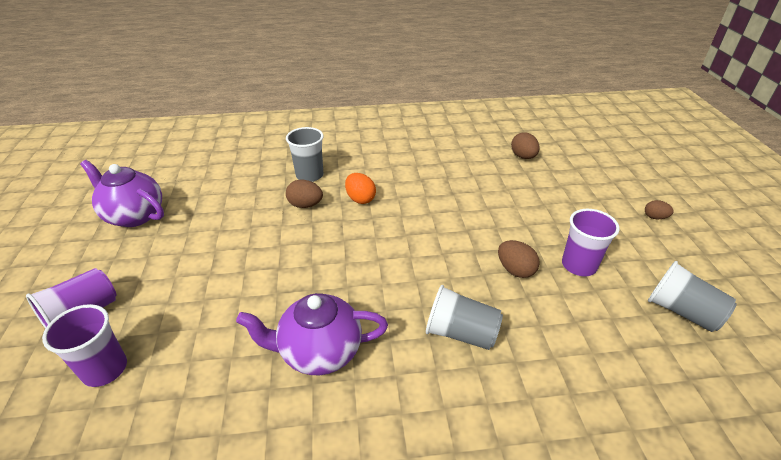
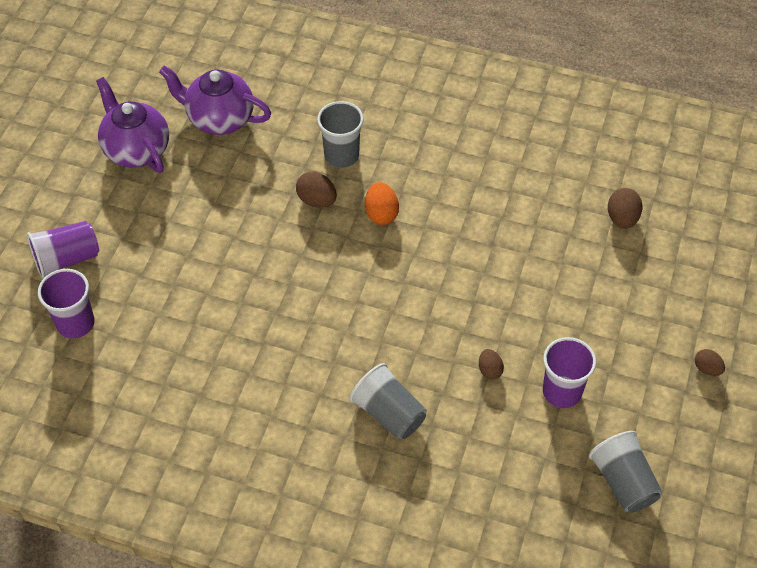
camera: 25 degrees right, 15 degrees up
purple teapot [236,293,388,375] -> purple teapot moved to [159,66,271,135]
brown egg [498,240,540,278] -> brown egg [479,349,504,380], size x0.65

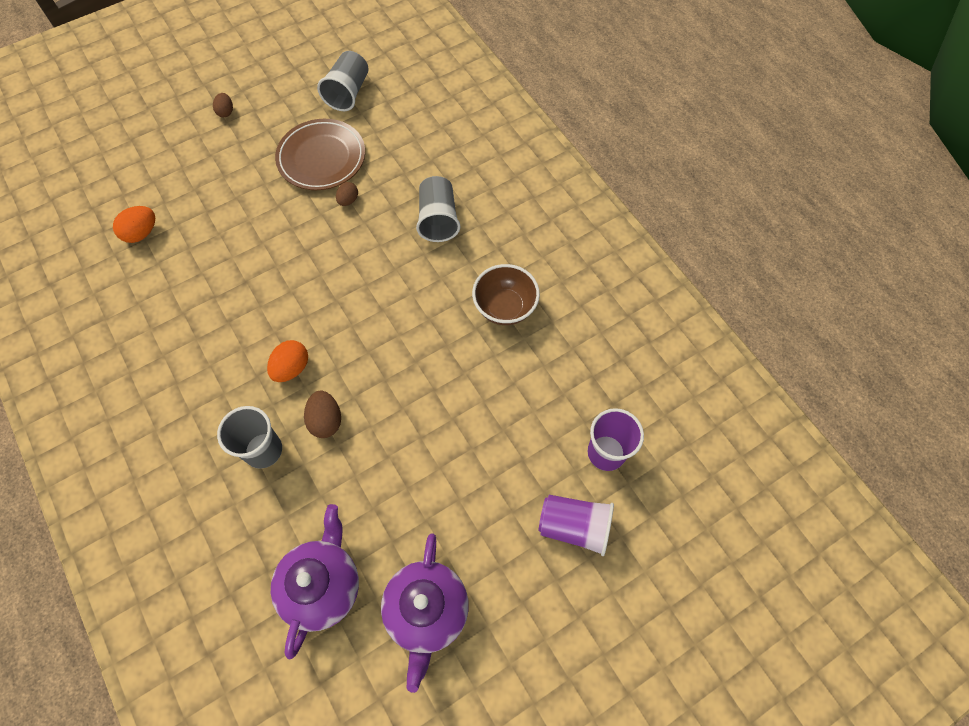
camera: 140 degrees left, 10 degrees up
purple teapot [159,66,271,135] -> purple teapot turned 135 degrees counterclockwise [271,504,359,659]
purple cup [543,337,596,408] -> brown plate [275,119,365,190]
brown egg [608,188,642,229] -> orange egg [113,206,155,243]
none -> brown bowl [472,264,540,325]

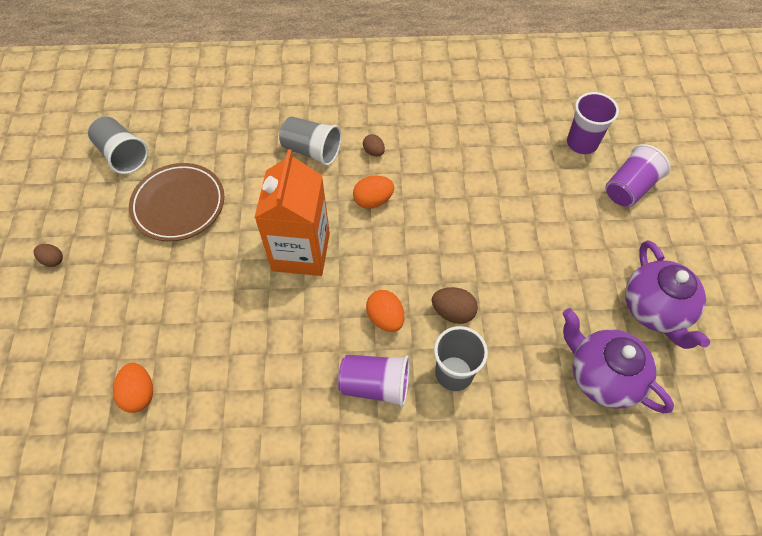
camera: 60 degrees left, 5 degrees down
brown egg [336,182,358,206] -> brown egg moved to [363,134,385,156]
purple teapot [381,533,469,693] -> purple teapot turned 45 degrees clockwise [625,240,710,349]
brown bowl [472,264,540,325] -> none
none -> orange carton [254,149,330,276]
none -> purple cup [338,355,409,407]
none -> orange egg [353,176,394,209]

